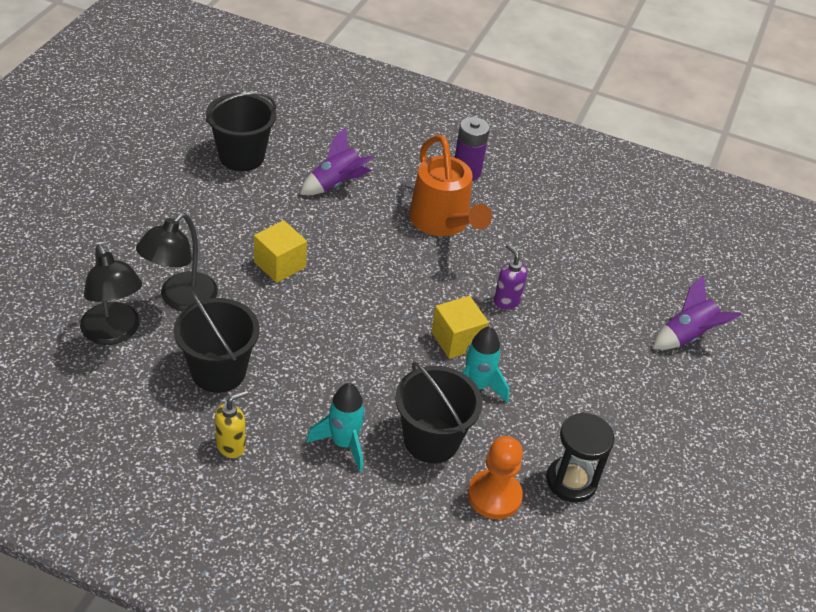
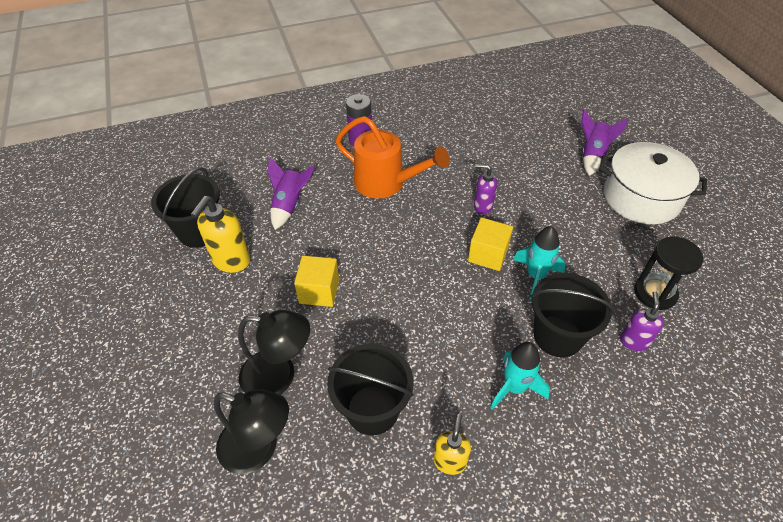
camera: 35 degrees left, 5 degrees up
black lamp [136,213,218,311] -> black lamp turned 75 degrees counterclockwise [238,310,310,395]
orange pawn [468,436,523,519] -> purple soap dispenser [620,291,664,351]
none -> yellow soap dispenser [191,196,250,273]
none -> white pot [599,142,707,224]

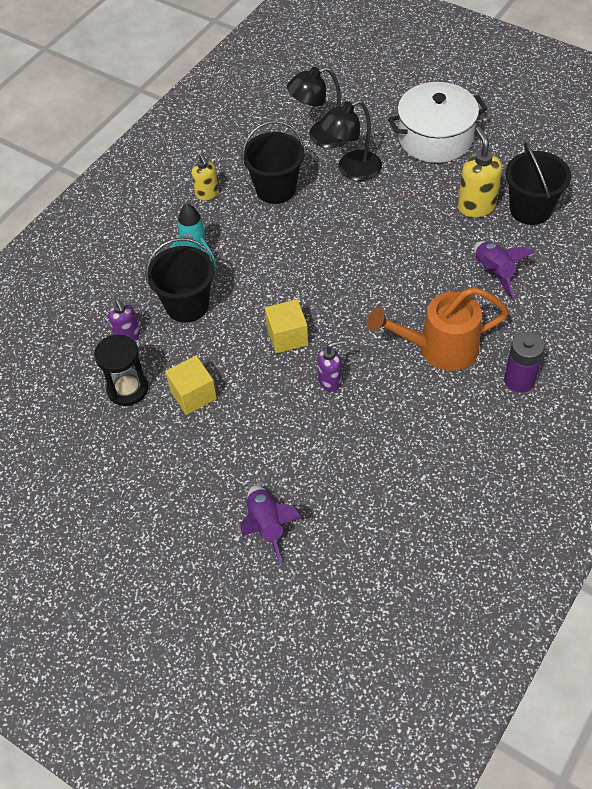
camera: 145 degrees right, 5 degrees up
yellow cube [294,256,339,307] -> yellow cube moved to [165,356,217,415]
turquoise rocket [513,226,566,300] -> none
white pot [599,142,707,224] -> white pot moved to [388,82,487,163]

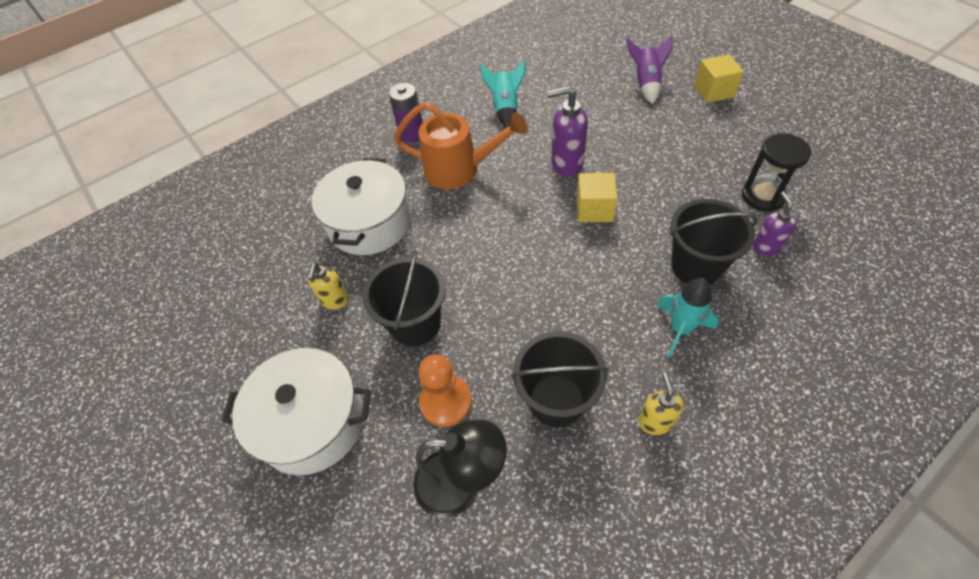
camera: 160 degrees left, 0 degrees up
yellow cube [165,356,217,415] -> yellow cube moved to [694,54,744,103]
purple soap dispenser [318,339,345,392] -> purple soap dispenser [547,86,588,176], size x1.58
black lamp [319,100,382,181] -> orange pawn [419,354,472,427]
yellow soap dispenser [458,126,502,217] -> yellow soap dispenser [308,262,349,310], size x0.63
purple rocket [474,241,535,299] -> white pot [312,158,411,255]
black bucket [505,142,571,225] -> black bucket moved to [363,250,446,346]
none -> turquoise rocket [480,59,526,128]

